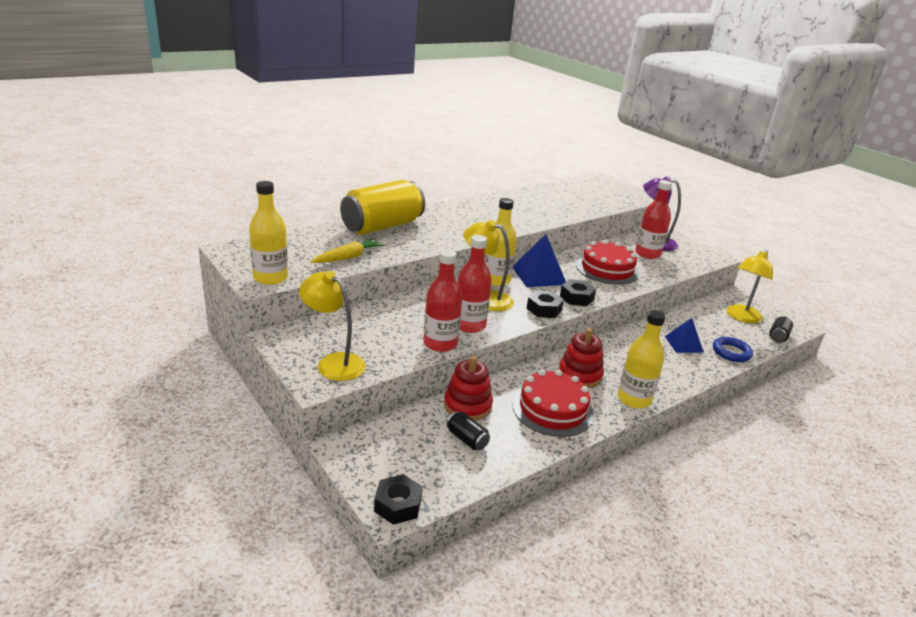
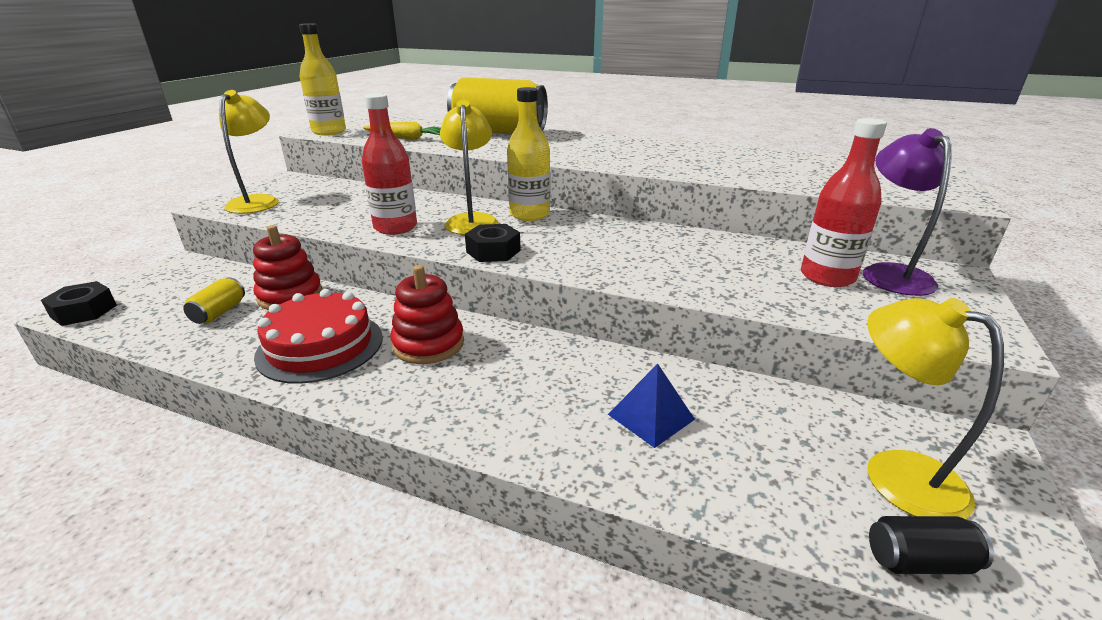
camera: 60 degrees right, 0 degrees up
red bottle [423,249,463,352] -> none
black can [446,411,490,450] -> yellow can [183,277,245,324]
blue pyramid [513,234,566,287] -> none
black nut [560,279,596,306] -> none
red cake [576,240,639,285] -> none
yellow bottle [618,310,666,408] -> none
blue ring [713,337,753,362] -> none
yellow lamp [727,250,773,324] -> yellow lamp turned 45 degrees clockwise [867,298,1004,519]

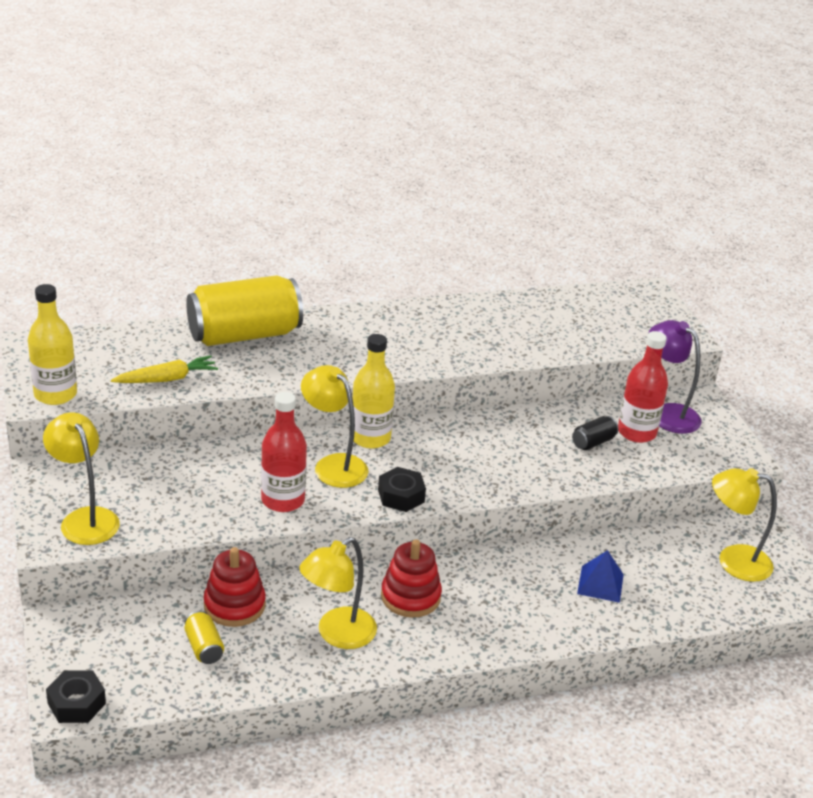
camera: 40 degrees left, 5 degrees up
red cake [254,289,383,384] -> yellow lamp [299,537,377,649]
black can [869,516,994,574] -> black can moved to [572,416,619,450]

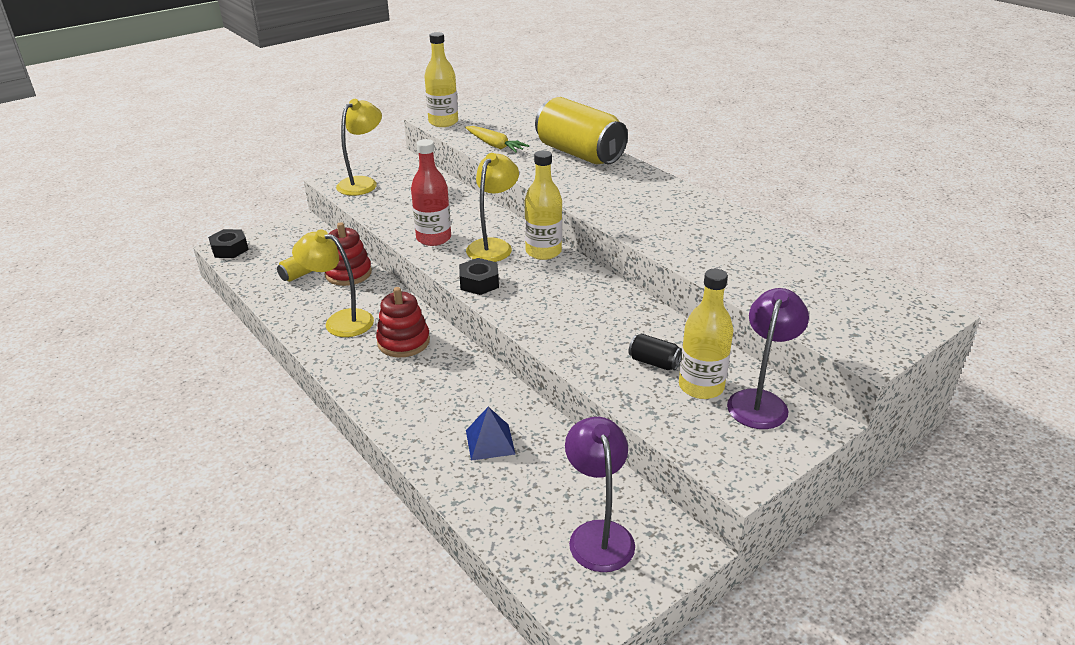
camera: 70 degrees right, 0 degrees up
red bottle [618,331,668,443] -> yellow bottle [679,269,734,399]
yellow lamp [712,468,777,582] -> purple lamp [565,417,635,572]

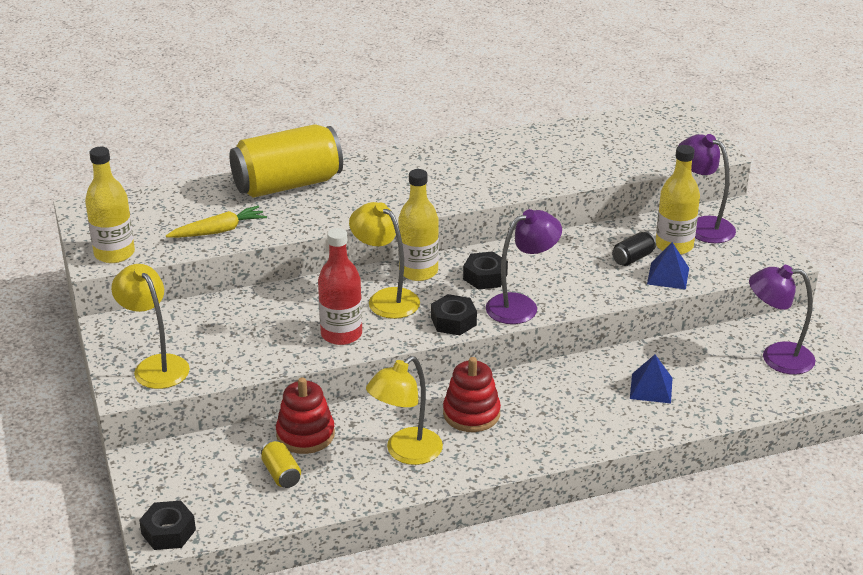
camera: 70 degrees left, 0 degrees up
none -> black nut [463,251,508,290]
none -> purple lamp [486,209,562,324]
none -> blue pyramid [647,242,689,290]

